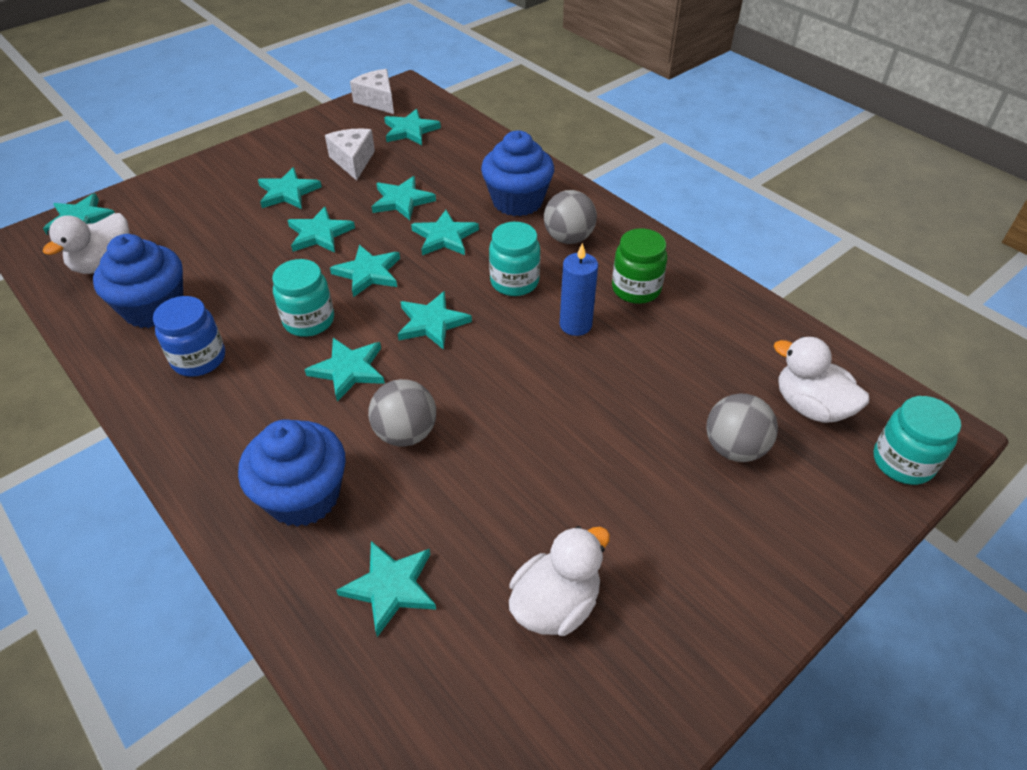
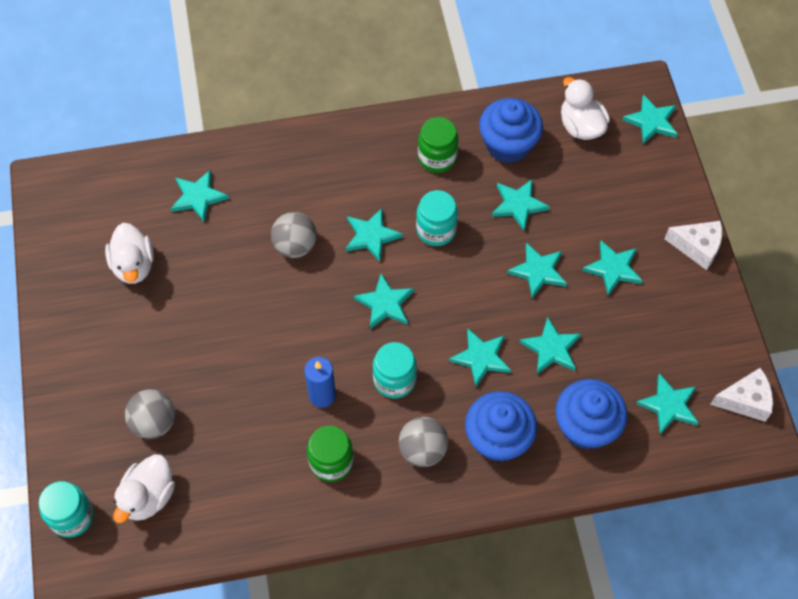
camera: 120 degrees right, 15 degrees up
blue jar [153,296,225,377] -> green jar [418,117,458,173]
blue cupcake [238,419,346,527] -> blue cupcake moved to [555,379,628,450]
white cheese [325,129,375,181] -> white cheese moved to [664,221,722,270]
turquoise star [330,245,400,297] -> turquoise star moved to [492,179,550,231]
white duck [774,337,869,423] -> white duck turned 135 degrees clockwise [113,454,175,523]

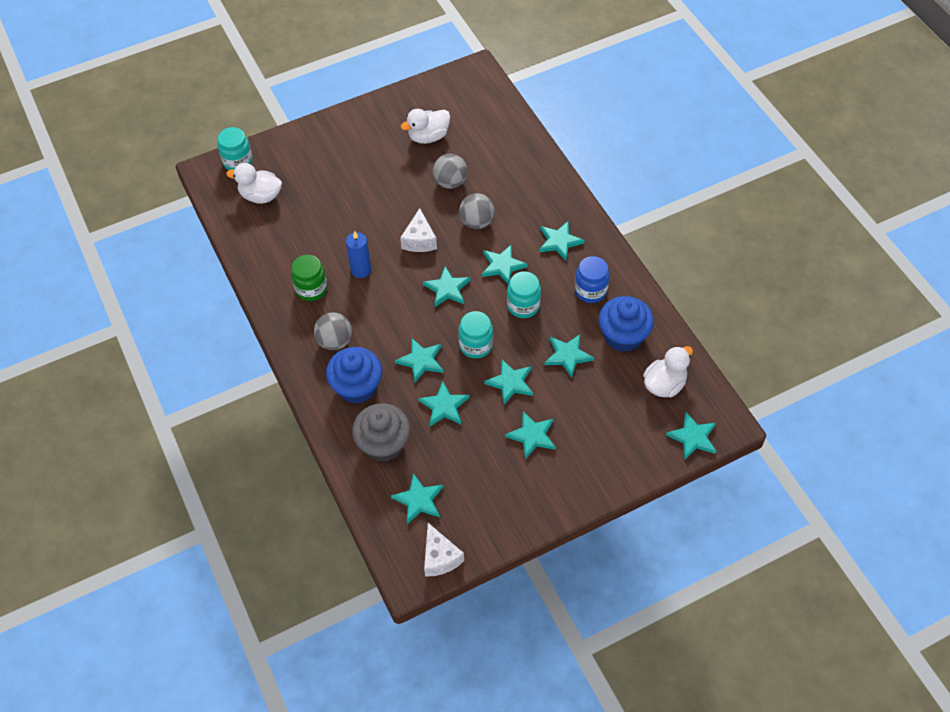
camera: 75 degrees right, 5 degrees down
grey ball [125,389,175,439] -> grey ball moved to [433,154,467,189]
turquoise star [171,170,229,223] -> turquoise star moved to [539,221,585,261]
turquoise jar [373,342,417,398] -> turquoise jar moved to [458,311,493,358]
green jar [418,117,458,173] -> blue jar [574,256,610,303]
blue cupcake [555,379,628,450] -> grey cupcake [352,403,410,462]
white cheese [664,221,722,270] -> white cheese moved to [400,208,437,252]

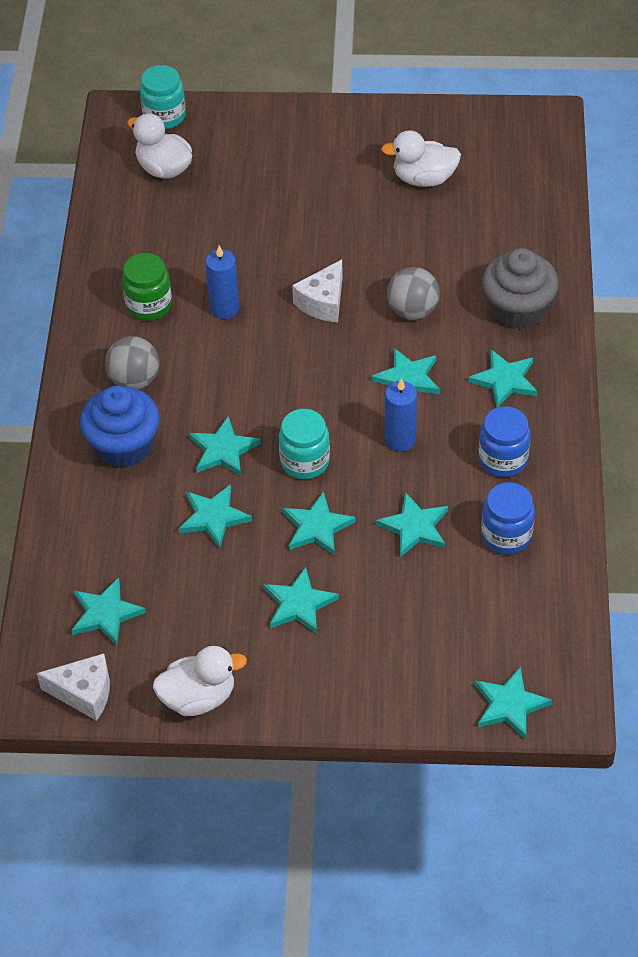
camera: 30 degrees right, 5 degrees down
grey cupcake [352,403,410,462] -> grey cupcake moved to [482,248,559,329]
turquoise star [423,266,470,307] -> none
white cheese [424,523,464,577] -> white cheese turned 90 degrees counterclockwise [37,653,110,721]
grey ball [433,154,467,189] -> none
turquoise jar [507,271,541,318] -> blue candle [385,378,417,452]
blue cupcake [599,296,654,352] -> blue jar [481,482,535,555]
white duck [643,346,693,398] -> white duck moved to [153,646,247,716]

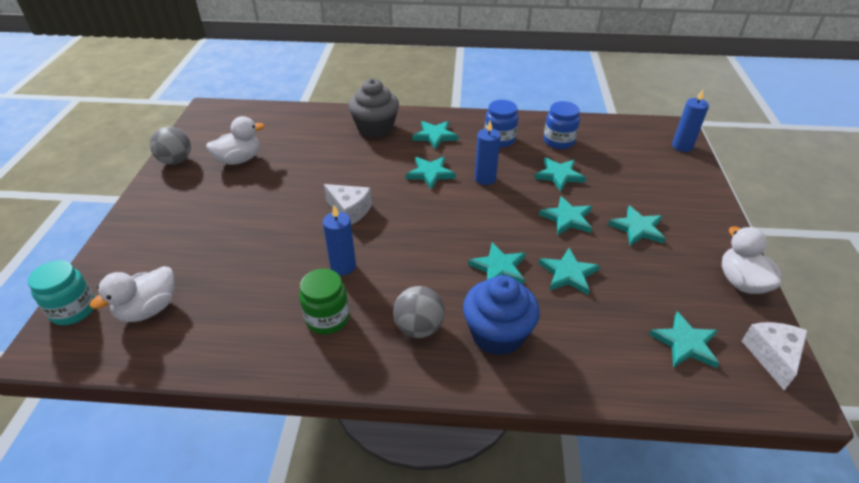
camera: 90 degrees left, 10 degrees down
turquoise jar [279,409,330,479] -> none
white duck [381,130,461,187] -> white duck turned 120 degrees counterclockwise [206,116,265,165]
grey ball [387,267,440,320] -> grey ball moved to [150,127,191,165]
turquoise star [475,667,552,740] -> blue candle [672,90,709,152]

